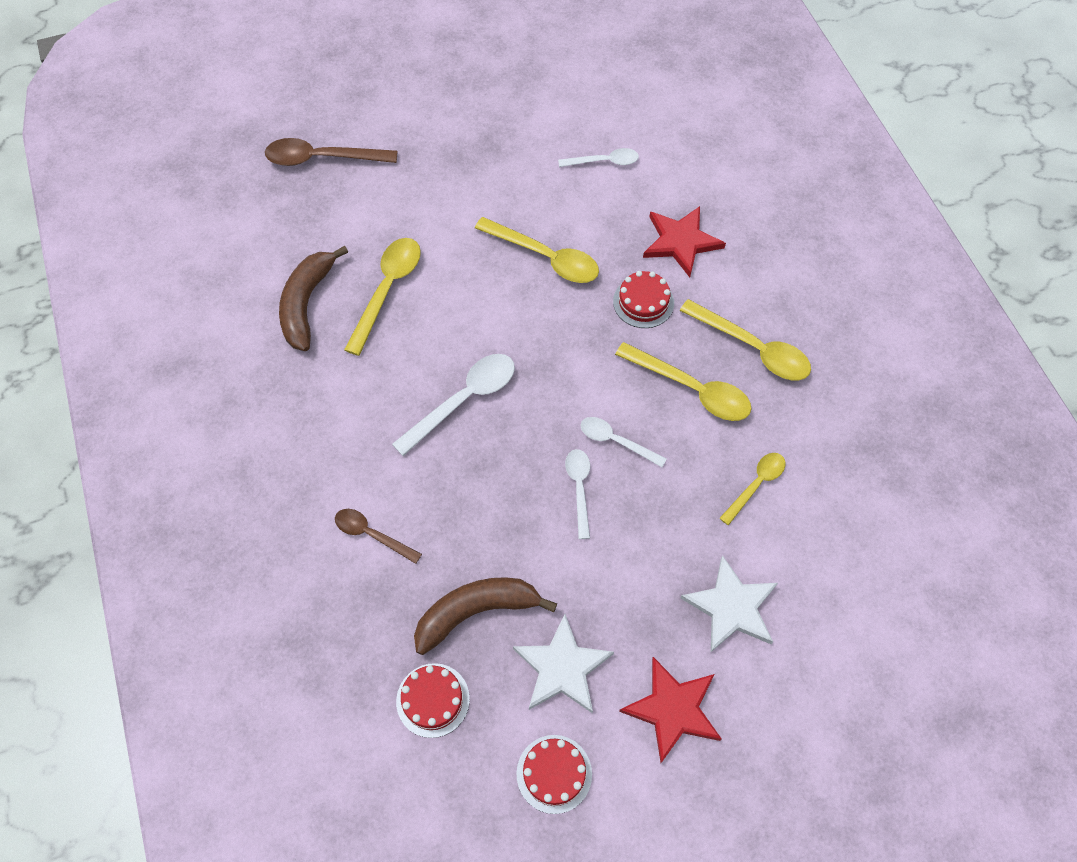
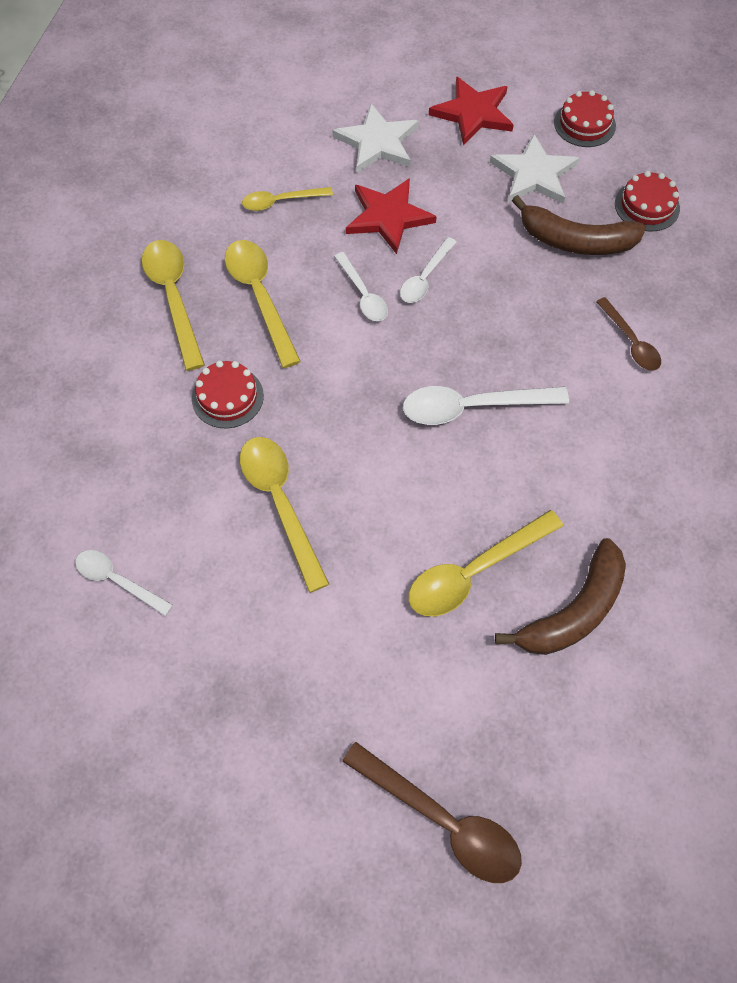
camera: 145 degrees left, 0 degrees up
red star [643,206,726,277] -> red star moved to [346,178,437,254]

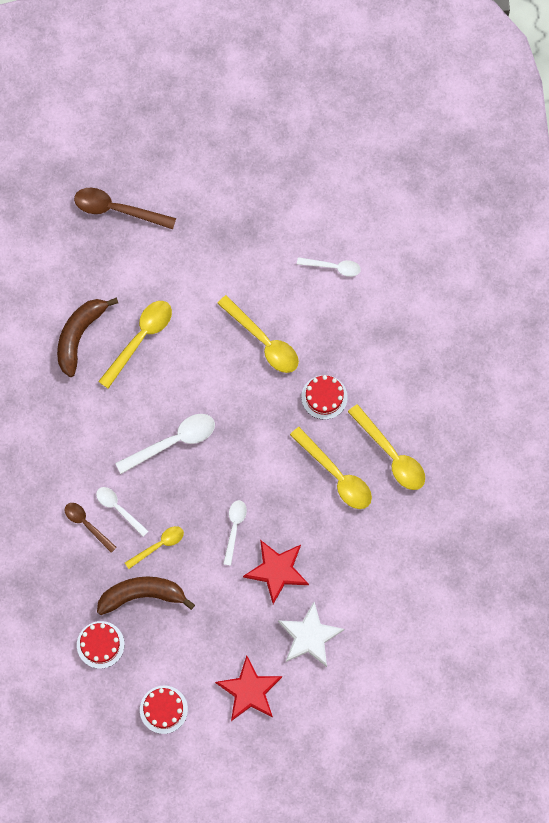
camera: 160 degrees right, 10 degrees up
yellow spoon [242,187,333,211] -> yellow spoon moved to [125,526,184,569]
white spoon [334,252,388,321] -> white spoon moved to [96,487,149,537]
white star [490,134,579,204] -> none

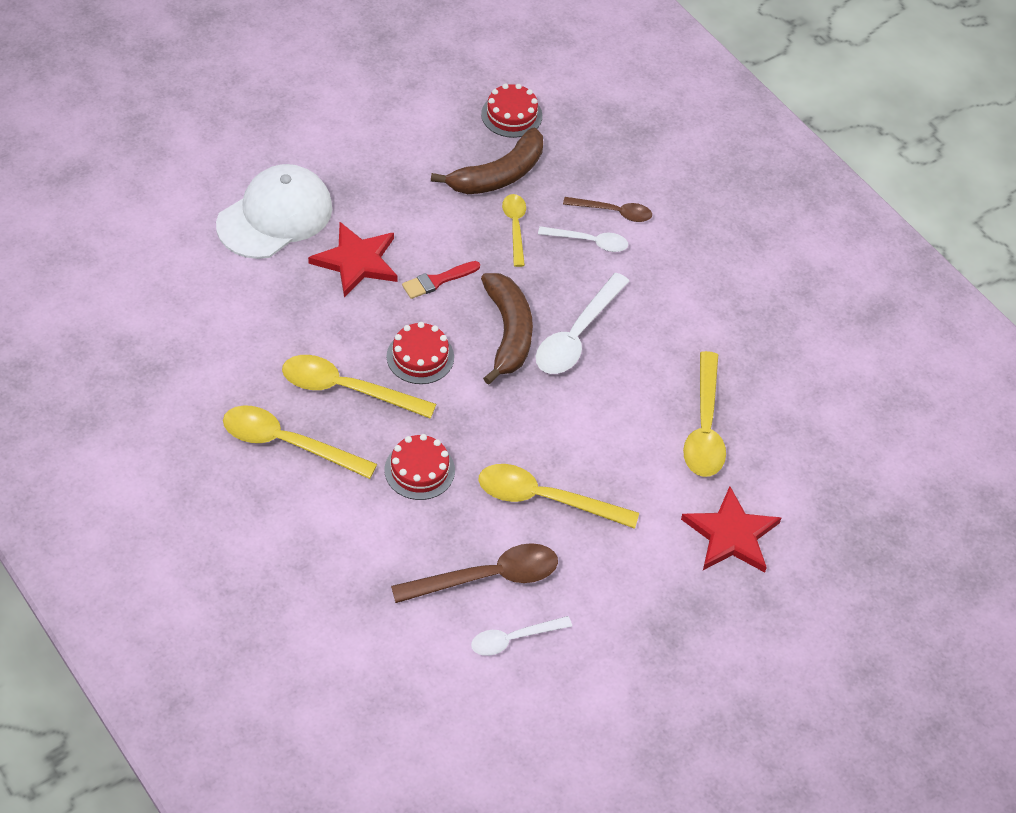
camera: 145 degrees right, 20 degrees down
brown banana [57,297,118,377] -> brown banana moved to [481,273,533,385]
brown spoon [74,188,176,229] -> brown spoon moved to [391,543,558,603]
yellow spoon [125,526,184,569] -> yellow spoon turned 150 degrees clockwise [502,194,526,267]
red cake [140,686,188,734] -> red cake moved to [387,322,454,384]
red star [215,655,282,721] -> red star moved to [681,486,781,572]
white spoon [223,500,247,566] -> red brush [402,261,480,299]
white star [278,602,344,667] -> white cap [216,164,332,259]

